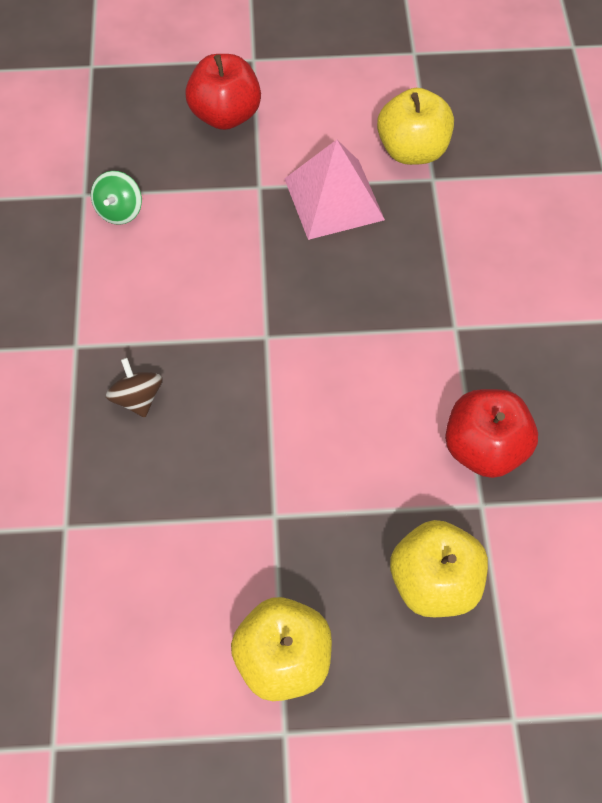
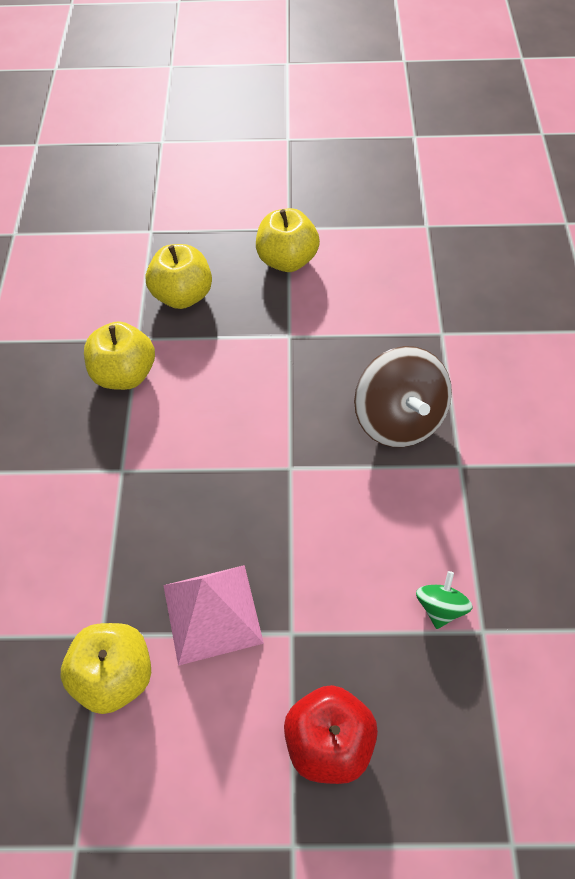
camera: 175 degrees left, 5 degrees down
brown spinning top [106,358,163,418] -> brown spinning top [354,346,452,447], size x2.04
red apple [445,389,538,478] -> yellow apple [84,321,155,390]

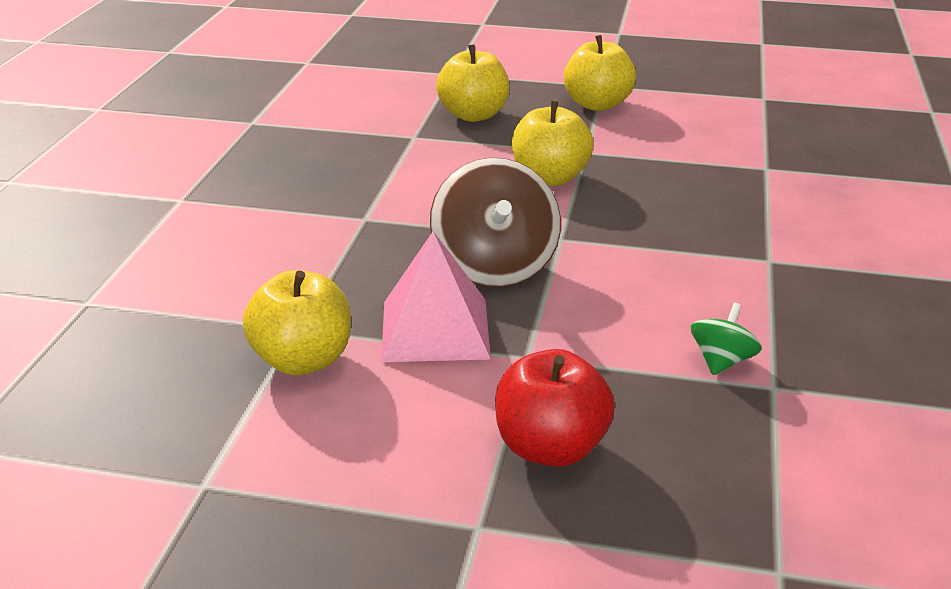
camera: 10 degrees right, 25 degrees down
yellow apple [84,321,155,390] -> yellow apple moved to [512,101,594,186]
brown spinning top [354,346,452,447] -> brown spinning top moved to [430,157,561,287]

